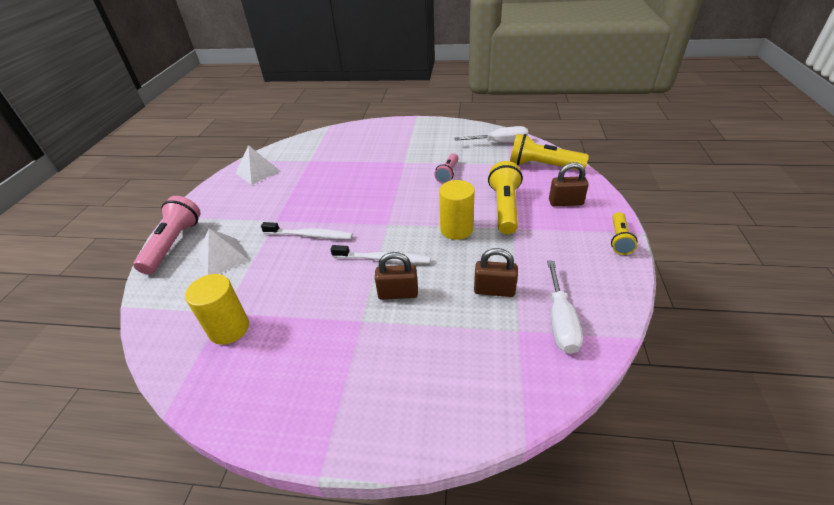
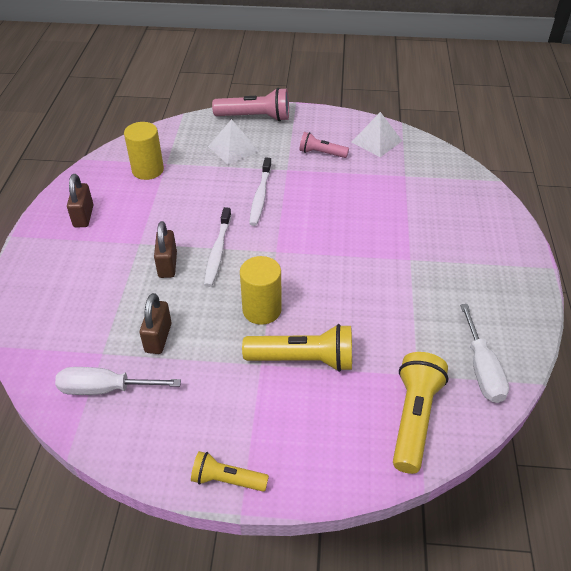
camera: 85 degrees right, 5 degrees up
pink flashlight [434,153,459,184] -> pink flashlight moved to [299,132,349,158]
brown padlock [549,162,589,206] -> brown padlock moved to [67,174,94,227]

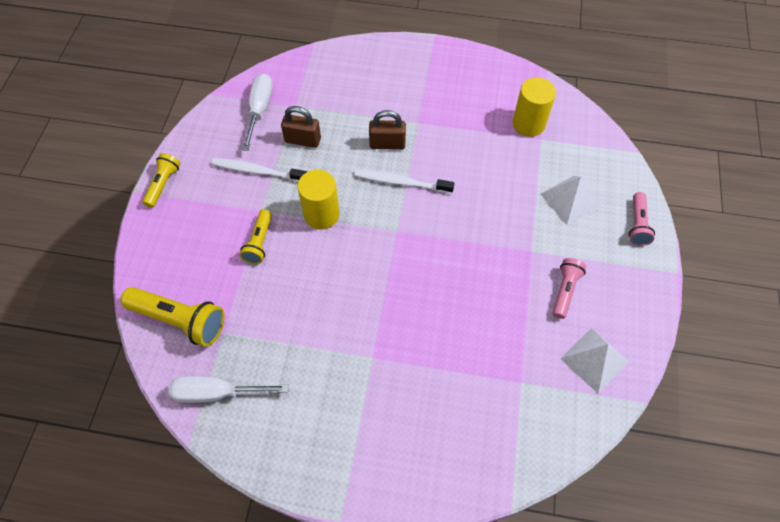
camera: 95 degrees right, 15 degrees up
brown padlock [67,174,94,227] -> none
pink flashlight [212,88,289,121] -> pink flashlight [629,192,655,246], size x0.60
yellow flashlight [242,324,352,372] -> yellow flashlight [240,209,272,264], size x0.60
white toothbrush [249,157,272,226] -> white toothbrush moved to [212,158,307,182]

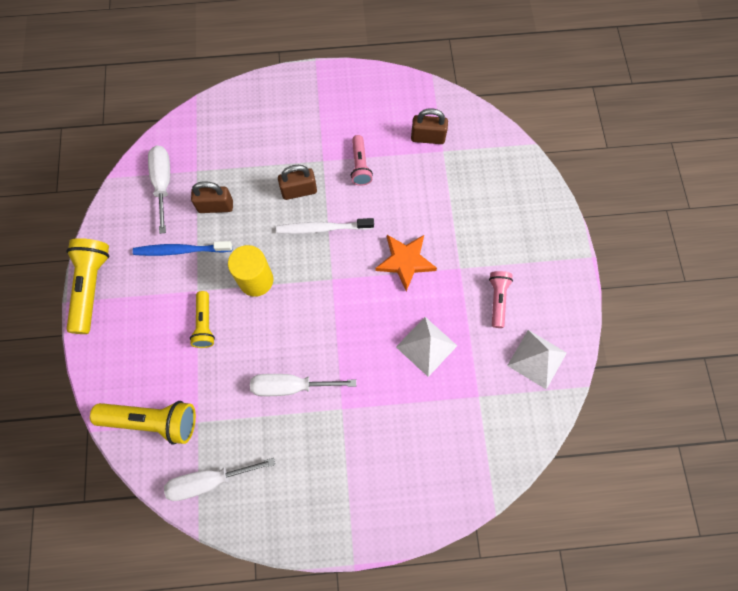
camera: 15 degrees left, 10 degrees up
yellow flashlight [142,153,180,208] -> yellow flashlight [66,238,110,334], size x1.67
white toothbrush [212,158,307,182] -> blue toothbrush [133,241,232,256]
yellow cylinder [512,77,556,137] -> brown padlock [411,108,448,144]
white pyramid [540,176,600,225] -> white pyramid moved to [396,317,457,377]
pink flashlight [629,192,655,246] -> pink flashlight moved to [351,135,373,186]
none -> white screwdriver [250,374,356,396]
none -> orange star [375,235,437,291]

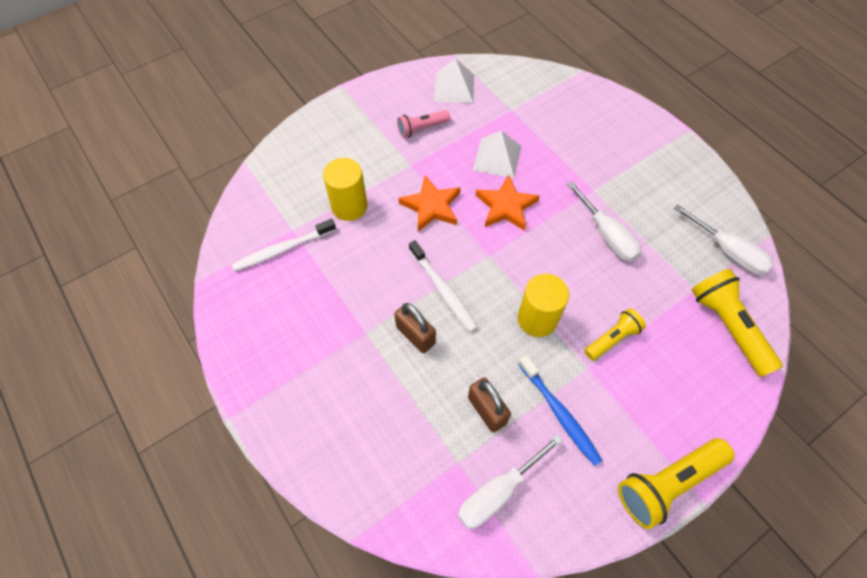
camera: 120 degrees left, 10 degrees down
pink flashlight [351,135,373,186] -> none
brown padlock [411,108,448,144] -> white toothbrush [231,219,336,271]
none -> yellow cylinder [323,158,367,221]
none -> orange star [476,175,540,231]

